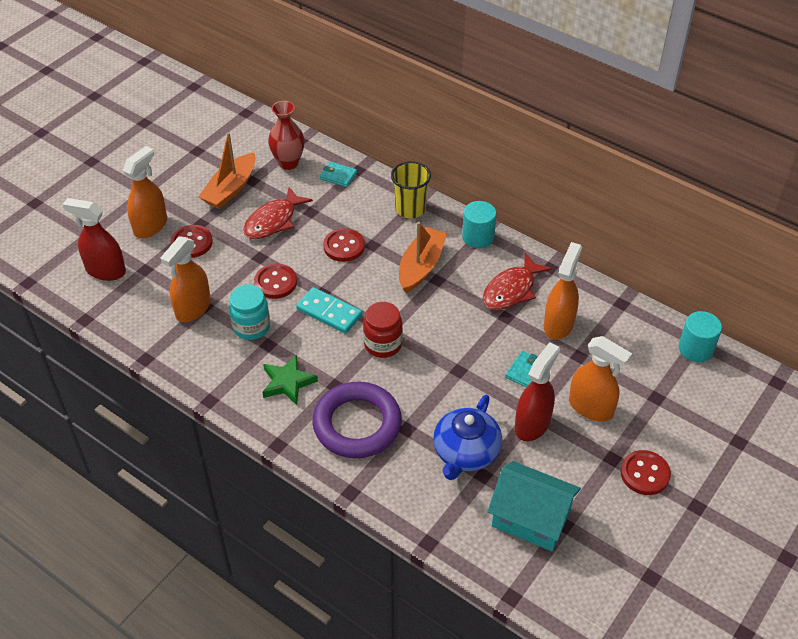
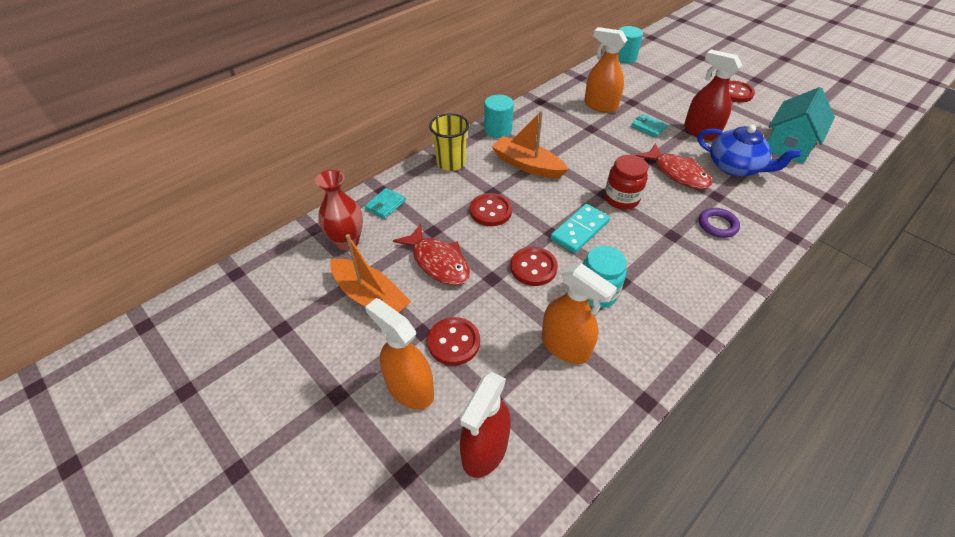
camera: 80 degrees left, 0 degrees up
green star [262,354,318,405] -> none
purple ring [312,382,402,458] -> purple ring [699,208,740,238], size x0.48
red fish [483,253,552,310] -> red fish moved to [636,143,712,189]
orange spray bottle [569,336,632,422] -> none

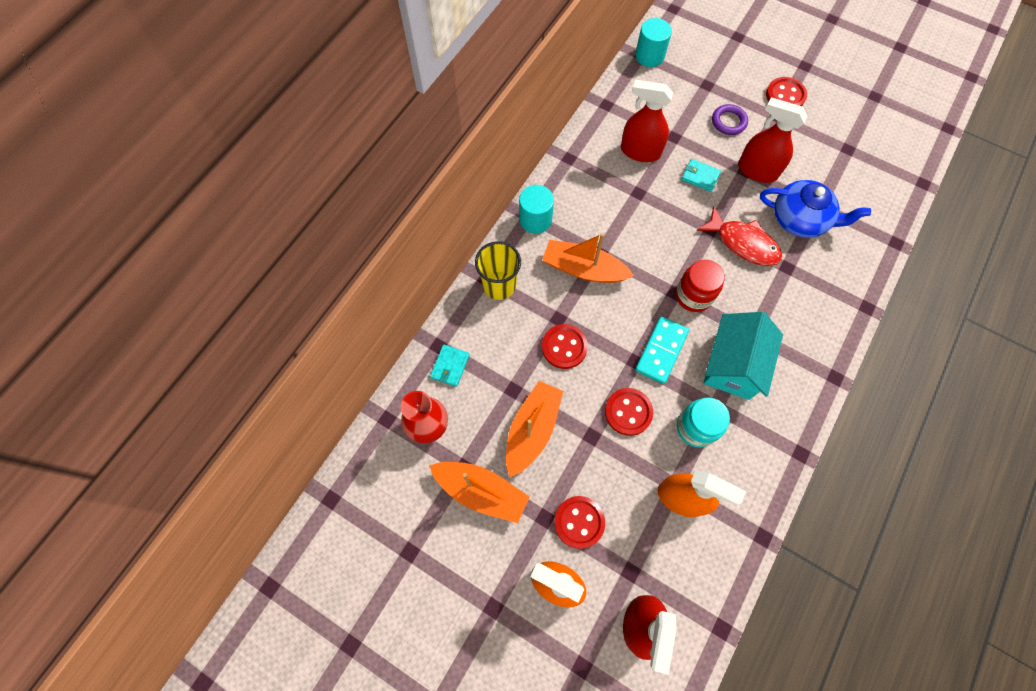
camera: 15 degrees left, 20 degrees up
red fish [393,224,470,285] -> orange boat [506,381,563,477]
orange spray bottle [584,27,628,113] -> red spray bottle [621,80,673,162]
purple ring [699,208,740,238] -> purple ring moved to [712,104,748,135]
turquoise house [767,87,835,164] -> turquoise house moved to [703,312,783,400]

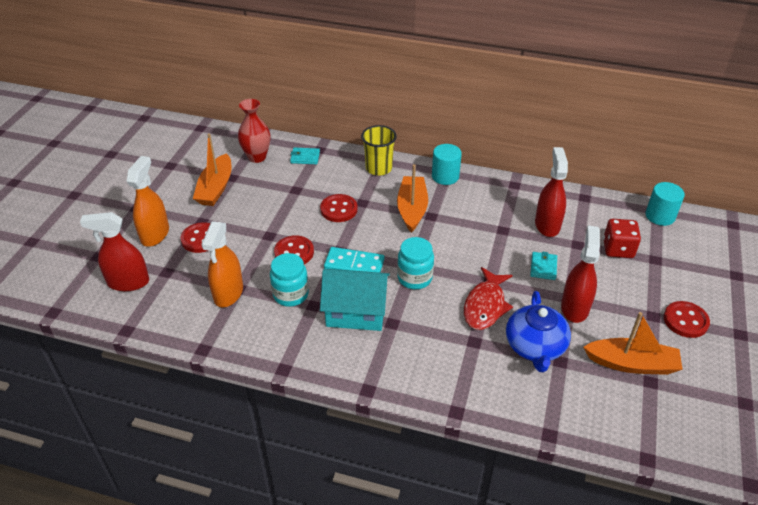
camera: 75 degrees right, 25 degrees down
orange boat [506,381,563,477] -> orange boat moved to [583,312,683,375]
red jar [676,260,725,312] -> turquoise jar [397,237,434,289]
purple ring [712,104,748,135] -> none
none -> red dice [603,219,641,258]

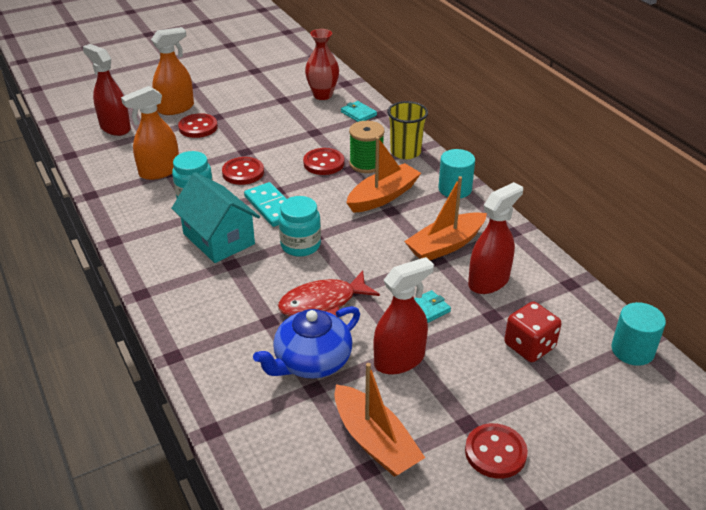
camera: 45 degrees right, 5 degrees down
orange boat [193,133,232,206] -> orange boat moved to [404,176,487,260]
none -> green spool [349,121,385,173]

